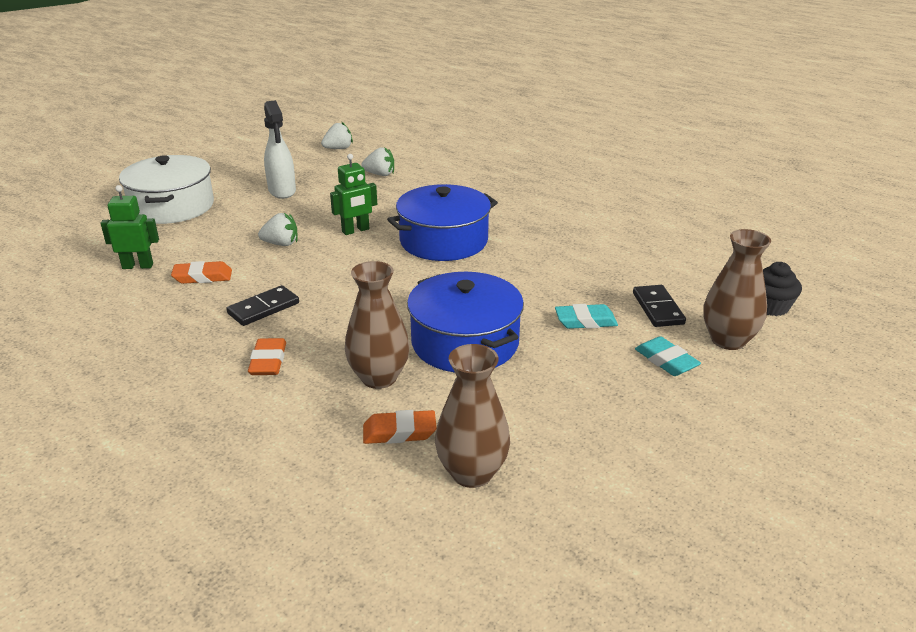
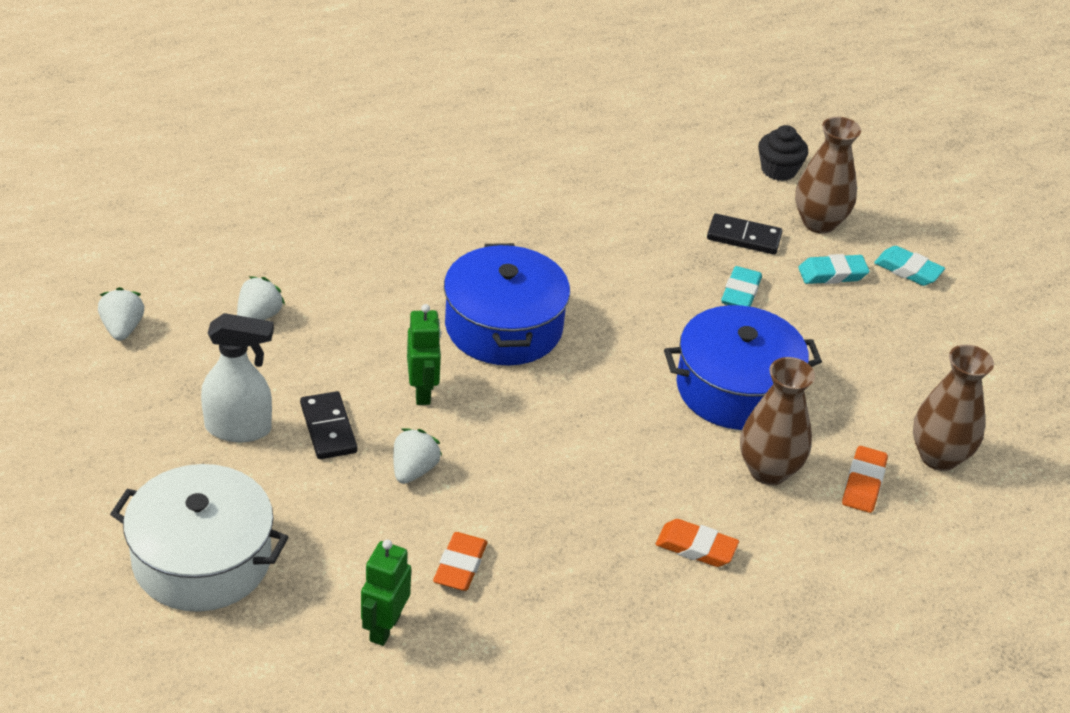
camera: 70 degrees left, 10 degrees up
black domino [226,285,299,326] -> black domino moved to [300,391,357,459]
none -> turquoise eraser [874,246,945,286]

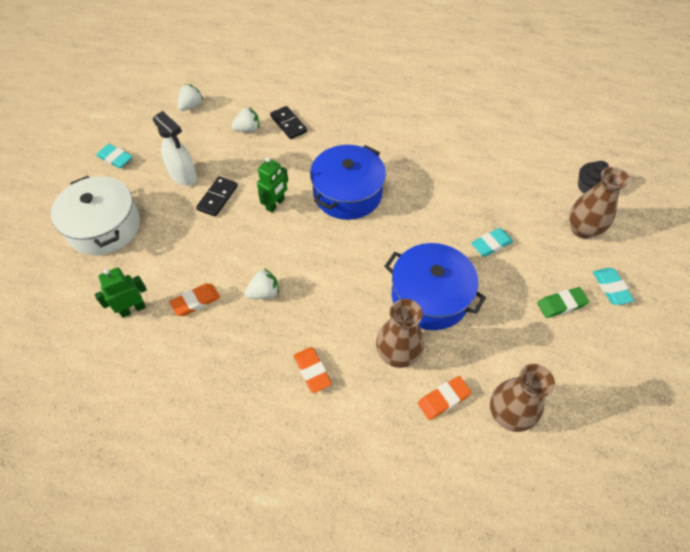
camera: 45 degrees right, 15 degrees up
white strawberry [393,428,442,484] -> white strawberry moved to [245,268,279,299]
black domino [707,214,782,255] -> black domino moved to [270,106,307,139]
turquoise eraser [798,254,869,284] -> turquoise eraser moved to [96,144,133,168]
none -> green eraser [537,287,589,318]

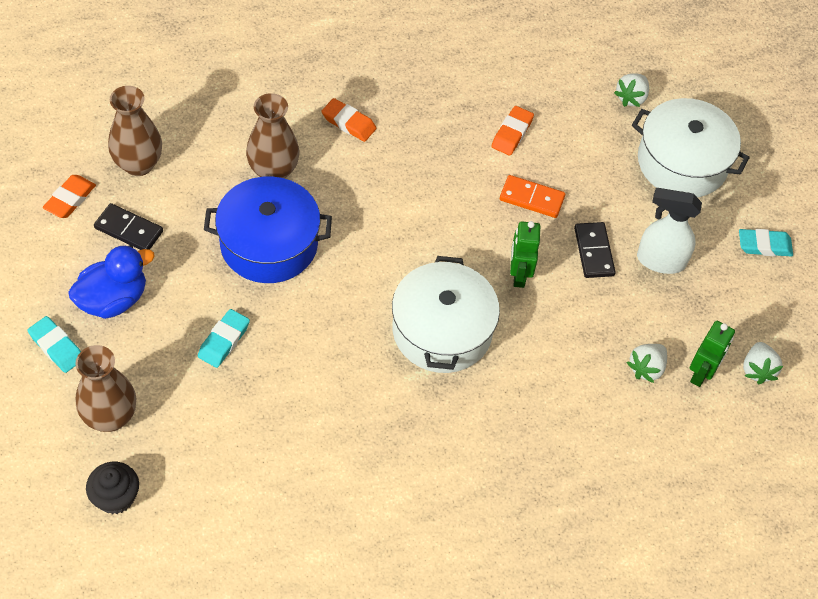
camera: 145 degrees right, 0 degrees up
green robot [95,267,147,318] -> green robot moved to [690,321,735,387]
white strawberry [245,268,279,299] -> white strawberry moved to [614,73,649,107]
black domino [270,106,307,139] -> black domino moved to [94,203,163,250]
blue pot [310,145,386,220] -> white pot [392,256,500,373]
orange eraser [418,376,472,420] -> orange eraser moved to [43,175,96,218]
green eraser [537,287,589,318] -> blue duck [68,245,155,319]
none -> orange domino [500,175,565,218]

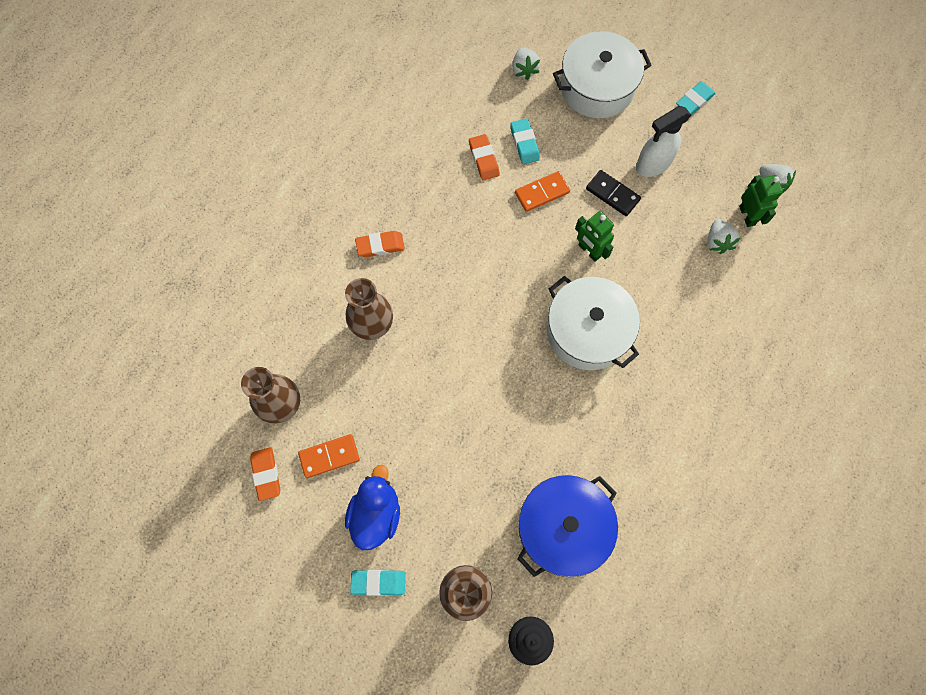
camera: 40 degrees left, 15 degrees up
black domino [94,203,163,250] -> orange domino [298,434,360,478]
turquoise eraser [198,309,250,368] -> turquoise eraser moved to [510,118,540,164]
blue pot [204,176,332,283] -> blue pot moved to [517,475,618,577]

